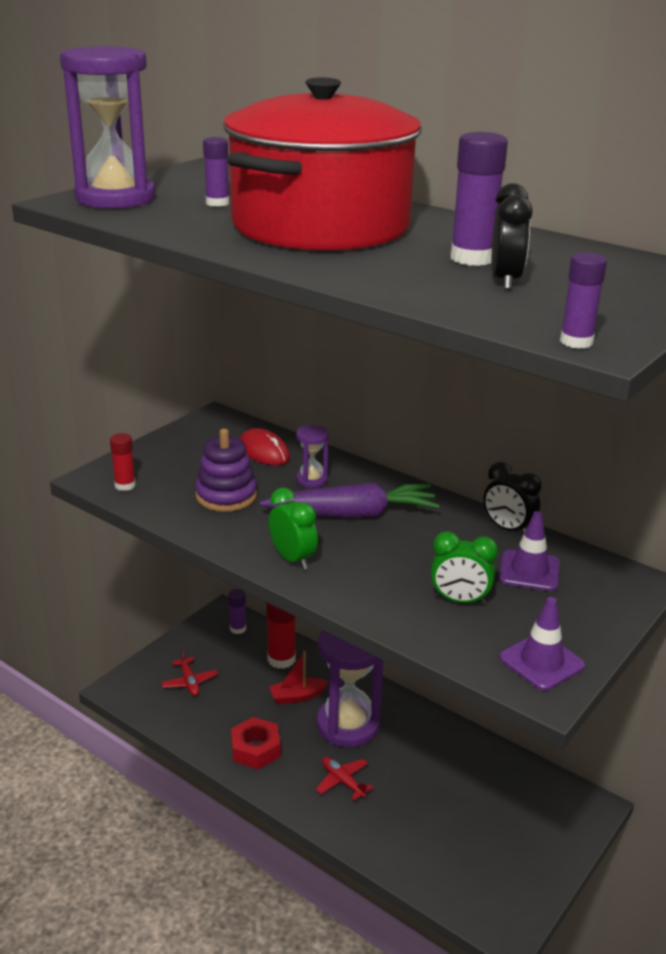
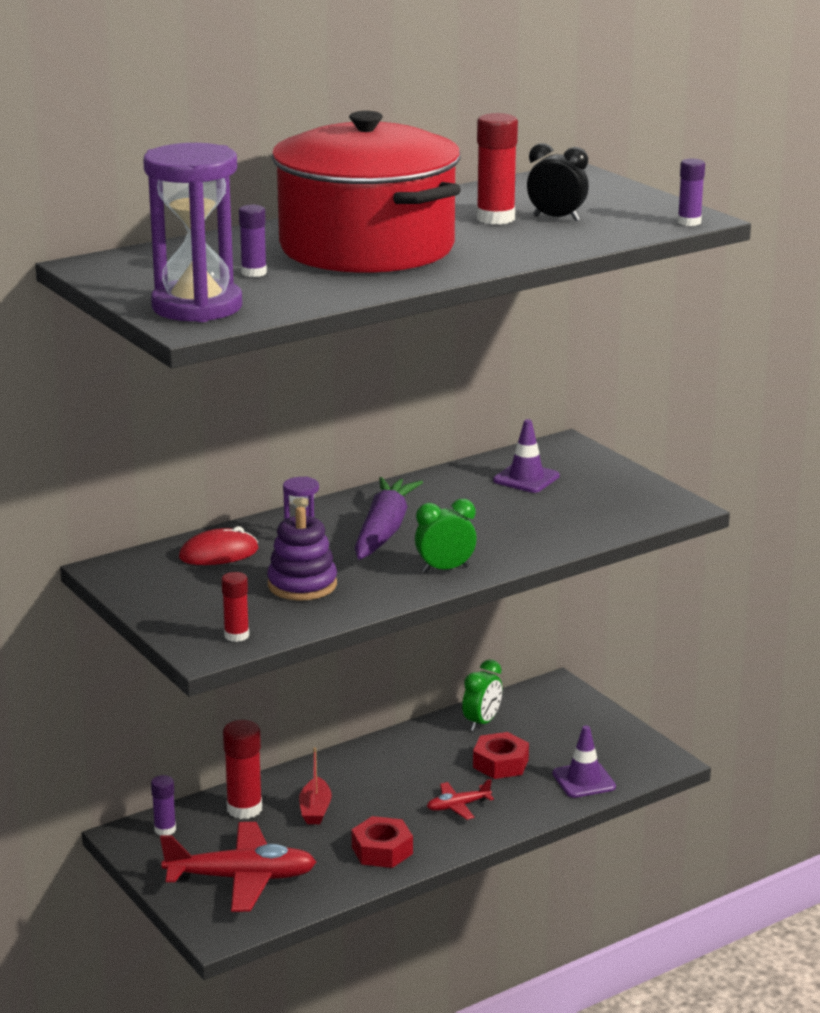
camera: 70 degrees left, 5 degrees down
red plane [161,649,218,696] -> red plane [160,822,316,912], size x2.08
purple hourglass [317,630,383,747] -> none
green clock [431,531,498,605] -> green clock moved to [462,660,502,731]
purple glue stick [450,132,508,266] -> red glue stick [477,113,518,225]
black clock [483,462,541,535] -> none
purple traffic cone [499,597,585,691] -> purple traffic cone moved to [552,726,616,798]
none -> red nut [473,732,529,779]

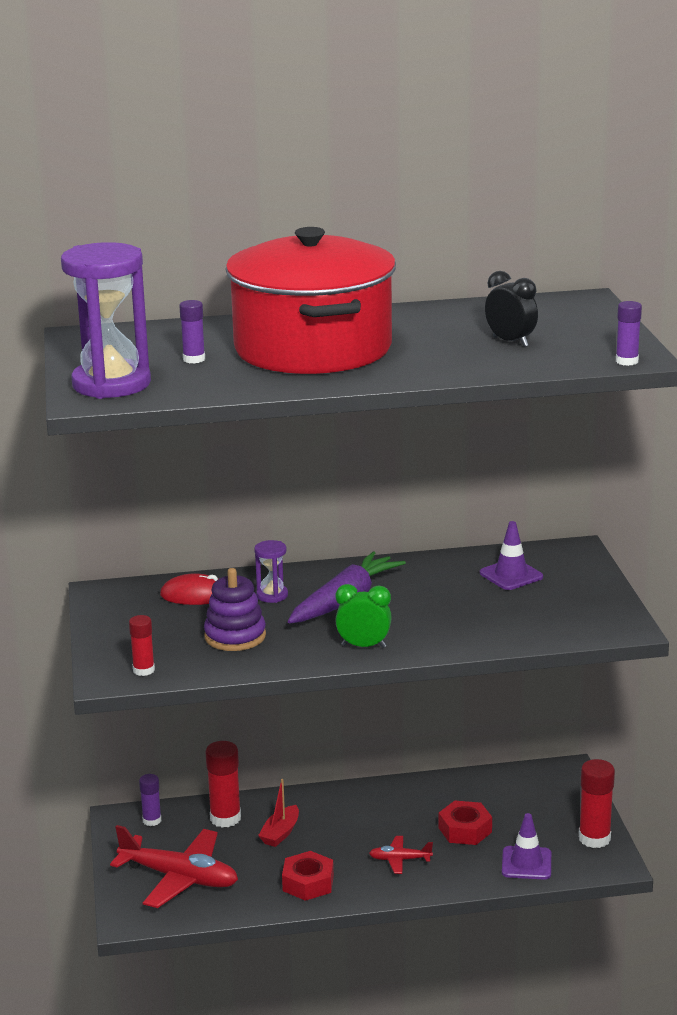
camera: 25 degrees right, 0 degrees up
green clock [462,660,502,731] -> none
red glue stick [477,113,518,225] -> red glue stick moved to [579,759,615,848]

